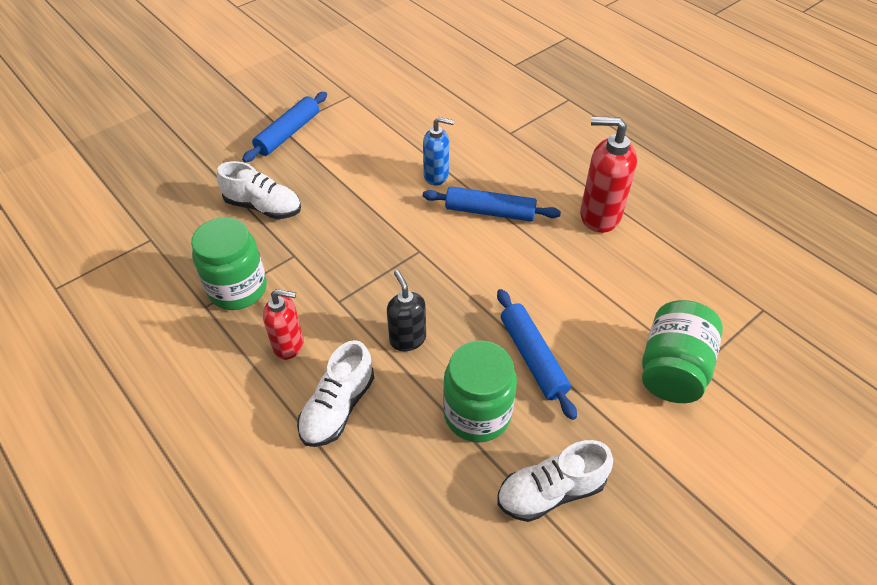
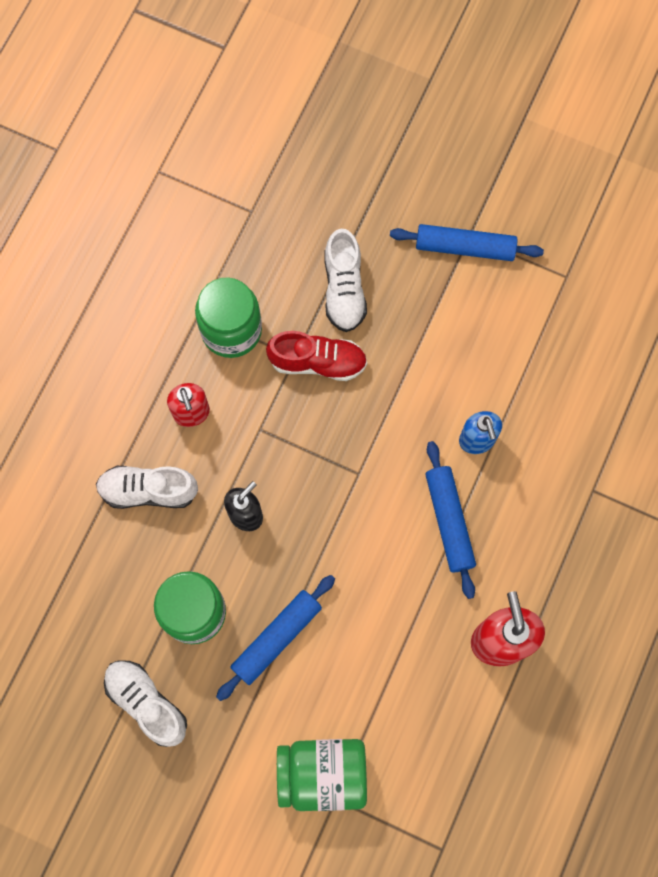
camera: 65 degrees right, 25 degrees up
none -> red shoe [266,331,367,381]

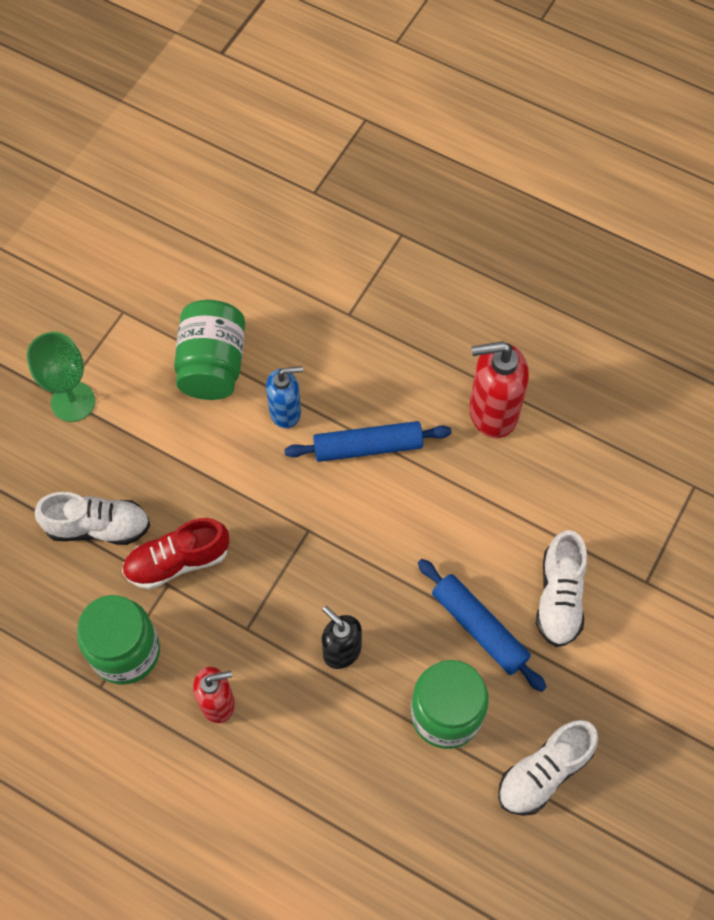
camera: 85 degrees left, 10 degrees down
white shoe [96,466,198,509] -> white shoe moved to [536,530,587,647]
red shoe [266,331,367,381] -> red shoe turned 120 degrees counterclockwise [122,518,229,590]
green jar [277,739,367,811] -> green jar moved to [174,300,245,400]
blue rolling pin [390,224,544,261] -> green goblet [27,332,95,422]

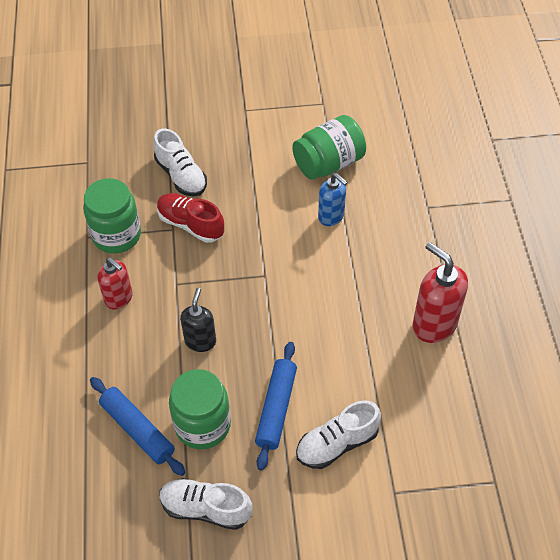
camera: 55 degrees right, 10 degrees down
green goblet [27,332,95,422] -> none
blue rolling pin [284,421,452,462] -> blue rolling pin moved to [90,377,185,476]

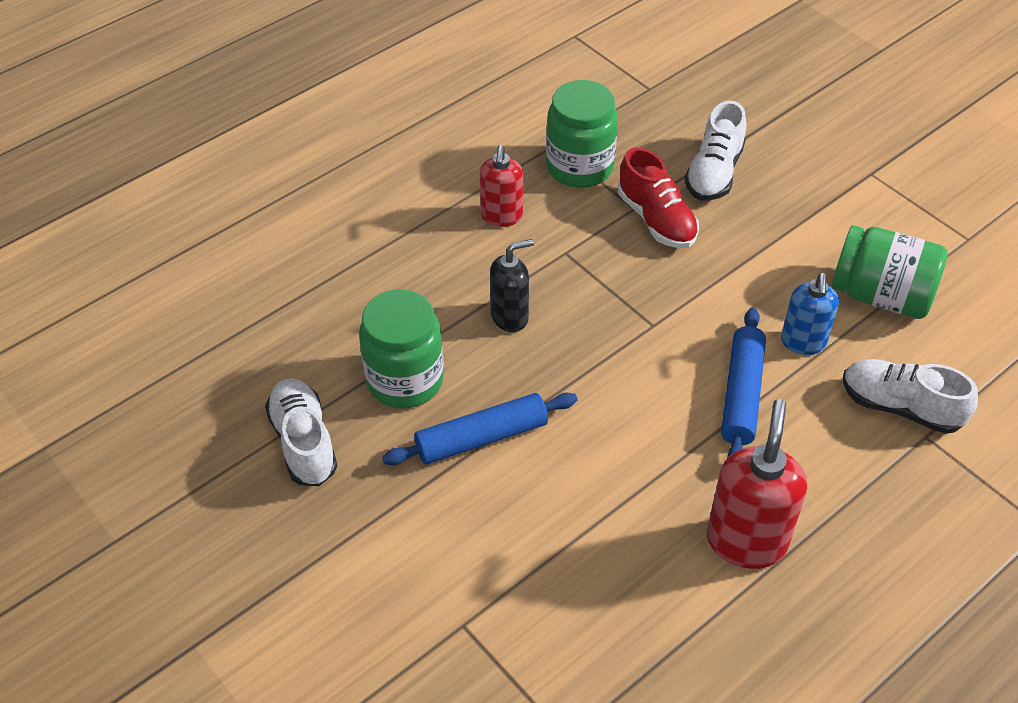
camera: 55 degrees right, 5 degrees down
blue rolling pin [90,377,185,476] -> blue rolling pin moved to [721,307,766,458]
red shoe [157,193,224,243] -> red shoe turned 150 degrees clockwise [618,147,699,248]
white shoe [296,400,381,469] -> white shoe moved to [843,359,978,434]

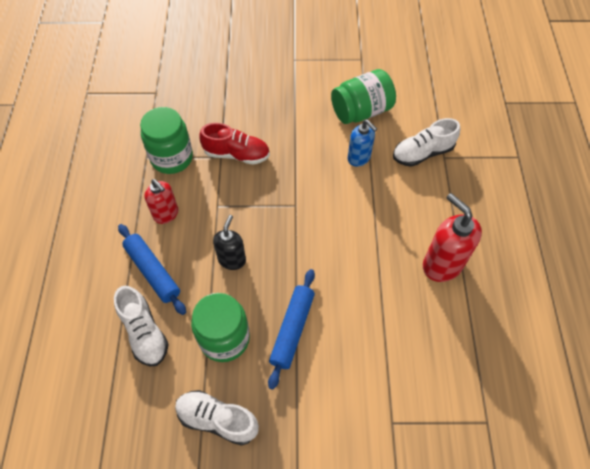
camera: 50 degrees left, 10 degrees up
white shoe [685,101,746,201] -> white shoe moved to [114,286,169,366]
blue rolling pin [721,307,766,458] -> blue rolling pin moved to [118,224,186,315]

